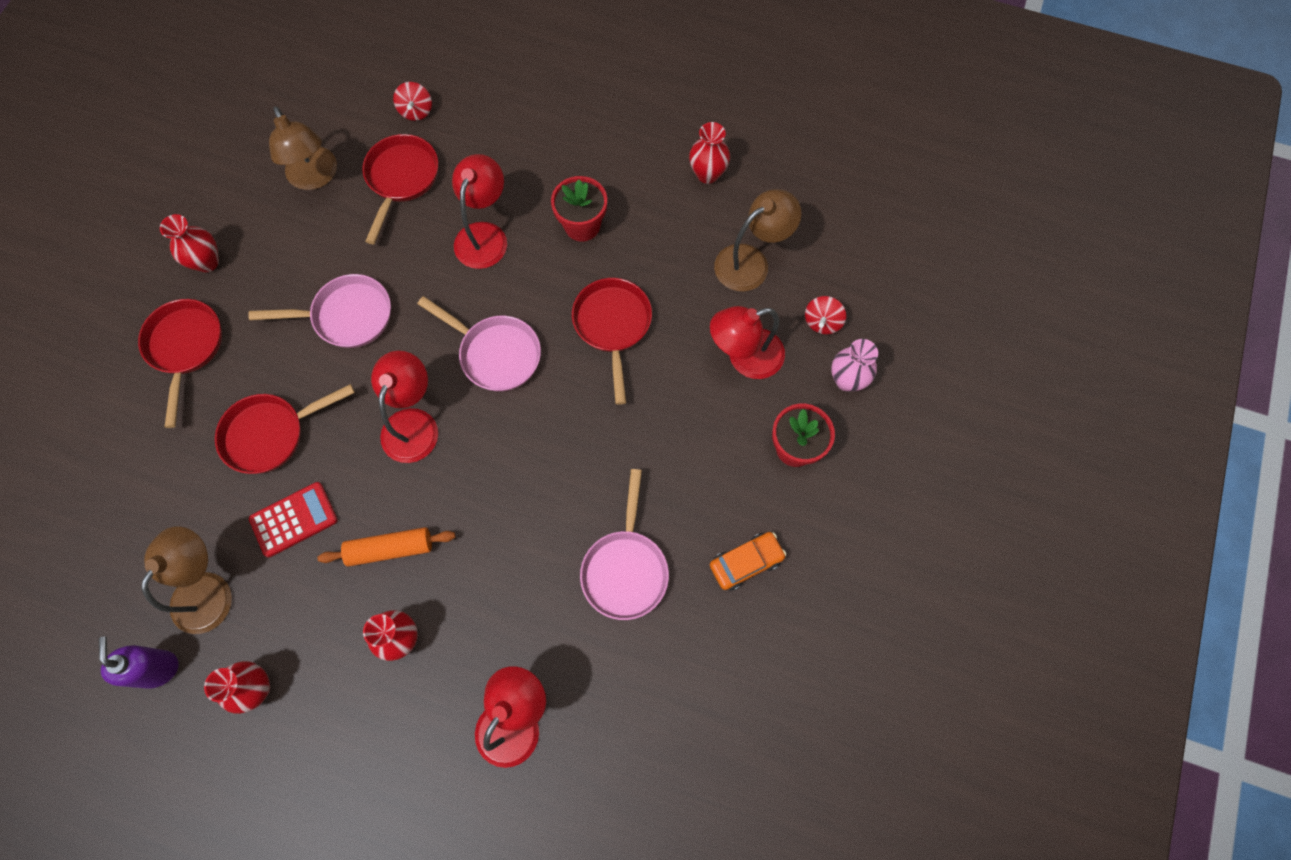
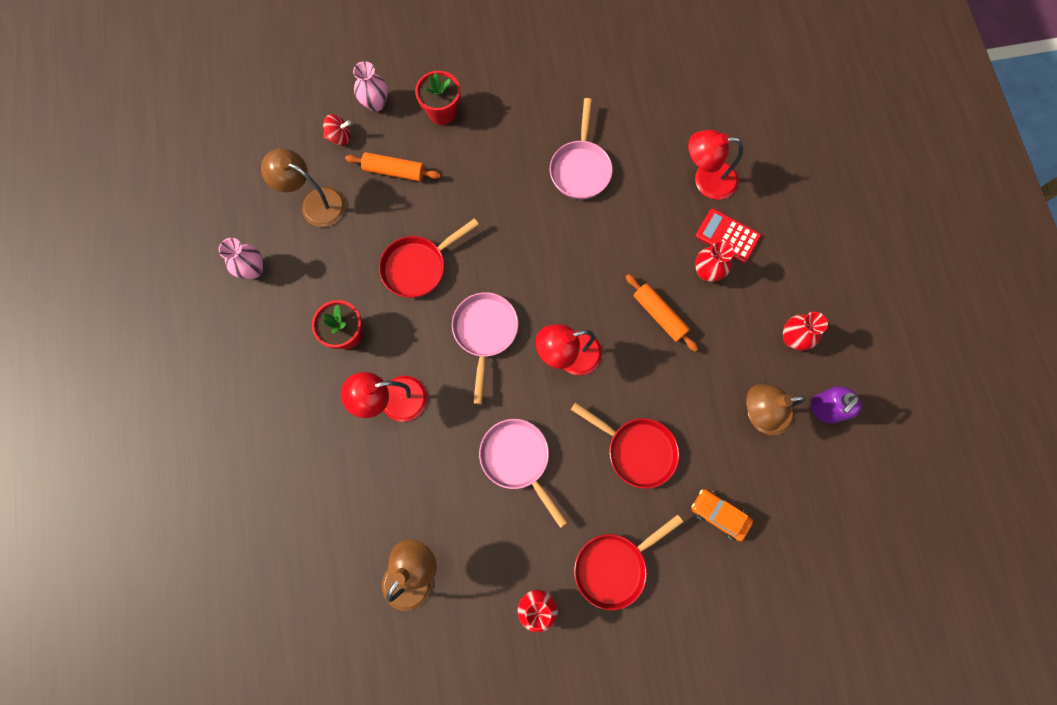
camera: 120 degrees left, 5 degrees up
red calculator [249,482,338,557] -> red calculator moved to [695,209,761,263]
red pan [362,134,438,244] -> none
red spinning top [393,82,432,121] -> none
pink pan [580,469,669,620] -> pink pan turned 120 degrees clockwise [550,98,613,199]
red vase [689,122,730,184] -> pink vase [219,238,263,279]
red lamp [710,306,785,379] -> orange rolling pin [345,152,441,182]
orange car [710,532,786,591] -> orange car moved to [691,489,753,541]

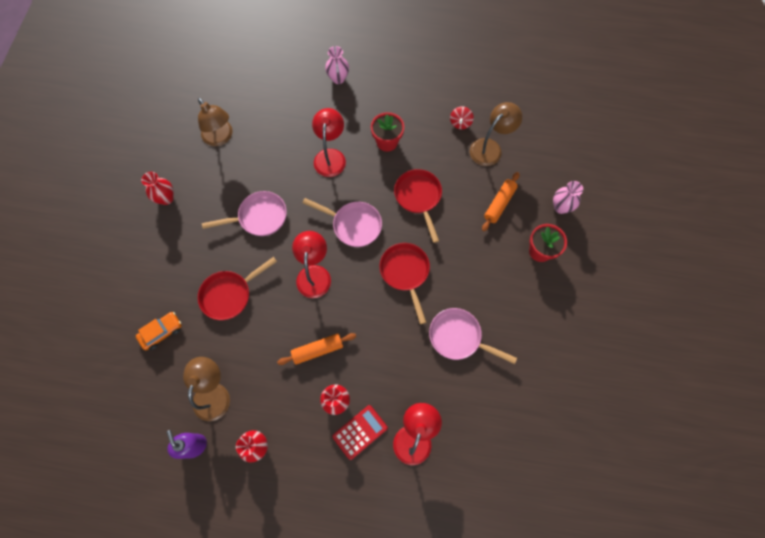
camera: 110 degrees right, 5 degrees down
pink vase [219,238,263,279] -> pink vase moved to [325,46,349,84]
red spinning top [323,114,351,145] -> red spinning top moved to [450,106,474,130]
red pan [574,514,683,610] -> red pan moved to [380,243,430,324]

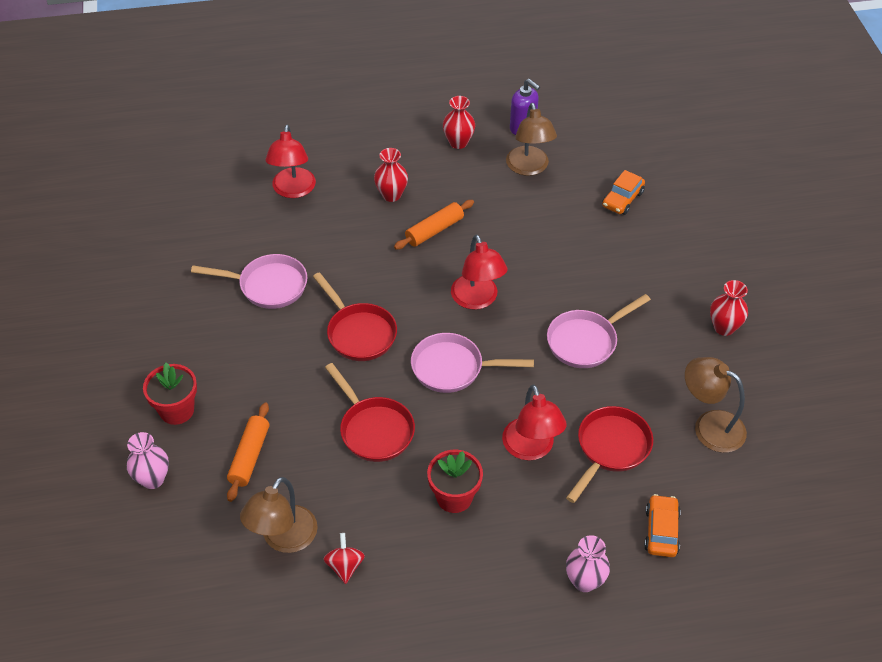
camera: 160 degrees right, 20 degrees down
red pan [198,257,277,320] -> red pan moved to [566,406,653,503]
red calculator [332,405,388,460] -> none
none -> orange car [644,494,681,557]

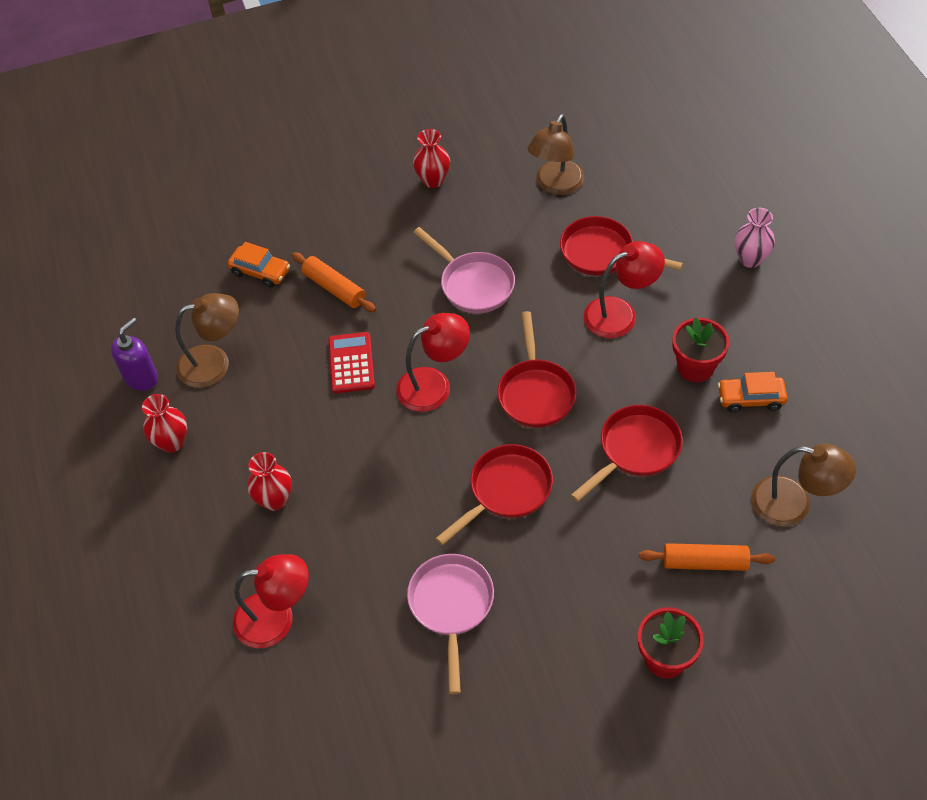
camera: 95 degrees left, 5 degrees up
pink vase [127,432,169,489] -> none
red spinning top [324,533,365,584] -> none
orange rolling pin [394,200,474,250] -> orange rolling pin moved to [292,253,376,312]
pink pan [411,333,534,393] -> red pan [497,311,576,428]
orange car [644,494,681,557] -> orange car moved to [718,372,788,413]
none -> red calculator [328,332,375,393]

